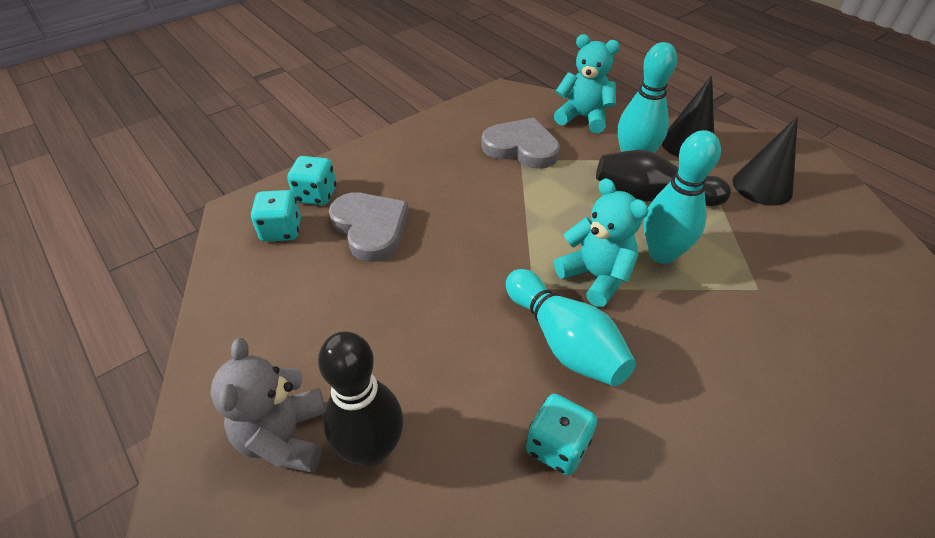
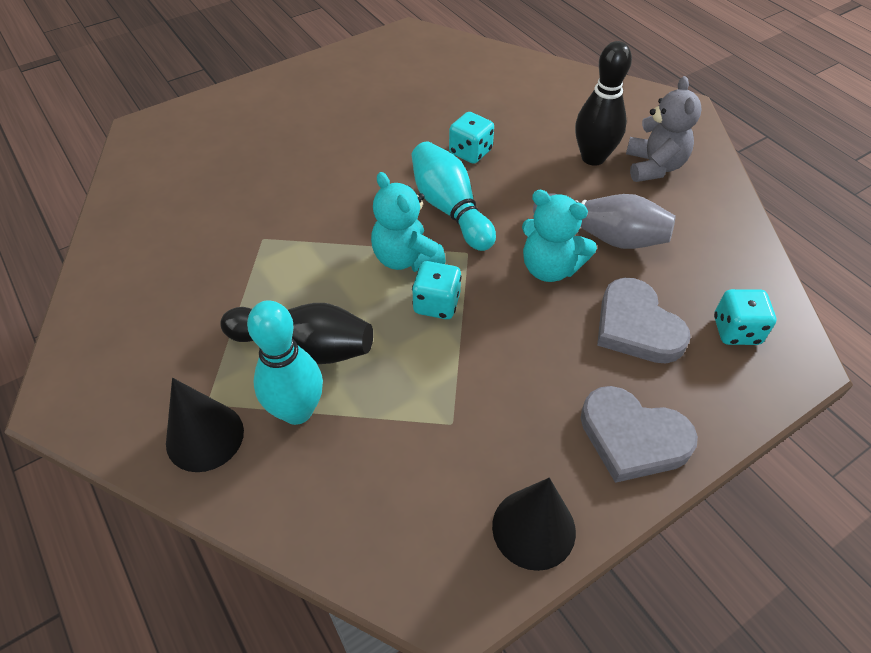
camera: 175 degrees left, 5 degrees up
turquoise dice [287,156,336,205] -> turquoise dice moved to [412,261,462,319]
grey heart [481,117,560,169] -> grey heart moved to [581,386,698,483]
turquoise teddy bear [554,34,620,133] -> turquoise teddy bear moved to [522,190,597,282]
turquoise bowling pin [644,130,721,264] -> none
black cone [733,116,798,206] -> black cone moved to [492,478,576,571]
none -> grey bowling pin [533,193,676,249]

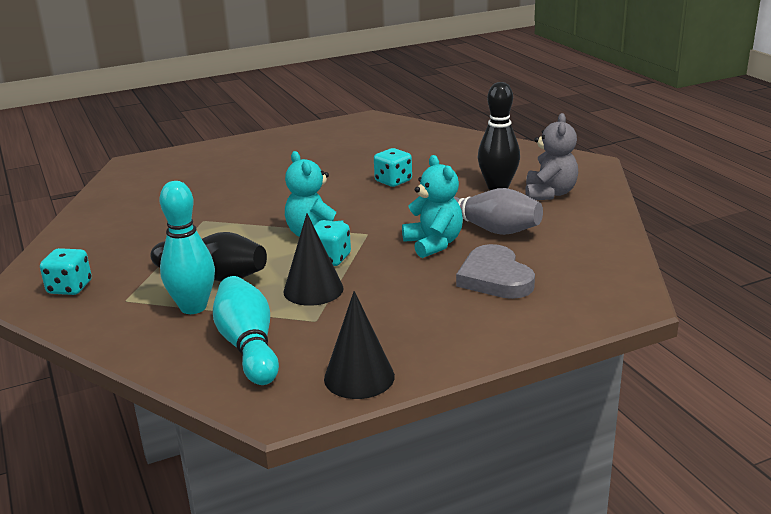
camera: 10 degrees right, 25 degrees down
black cone [166,378,244,472] -> black cone moved to [283,213,344,306]
turquoise bowling pin [411,141,496,251] -> turquoise bowling pin moved to [213,276,279,385]
turquoise teddy bear [522,190,597,282] -> turquoise teddy bear turned 150 degrees counterclockwise [402,155,463,258]
grey heart [581,386,698,483] -> none
turquoise dice [714,289,776,345] -> turquoise dice moved to [40,248,92,295]

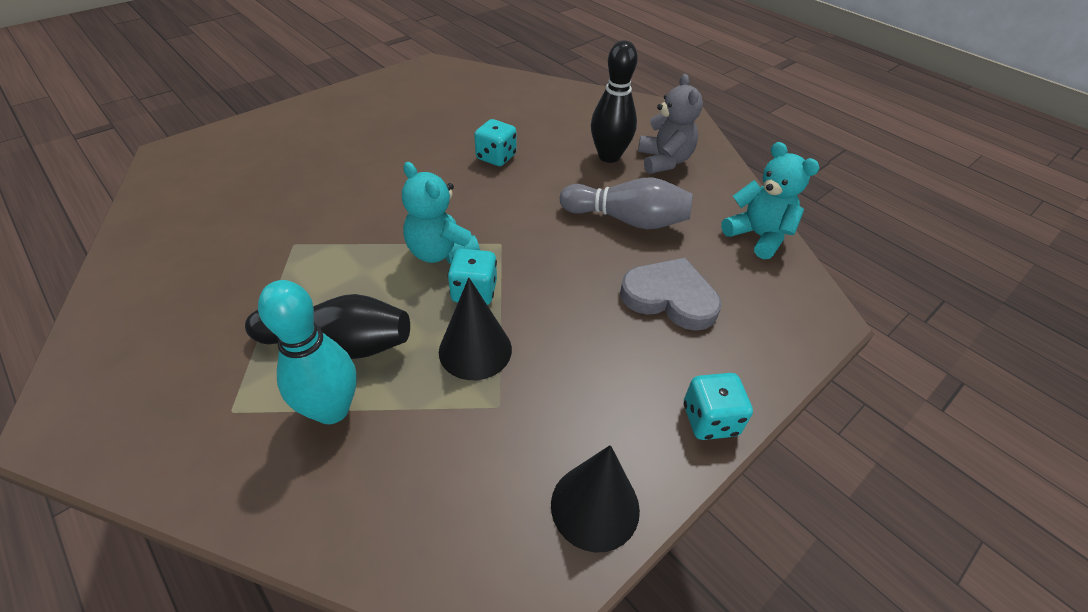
camera: 20 degrees left, 20 degrees up
turquoise dice [40,248,92,295] -> turquoise dice moved to [684,373,753,440]
turquoise bowling pin [213,276,279,385] -> none
turquoise teddy bear [402,155,463,258] -> turquoise teddy bear moved to [721,142,819,259]
grey heart [456,244,535,299] -> grey heart turned 150 degrees clockwise [620,258,721,331]

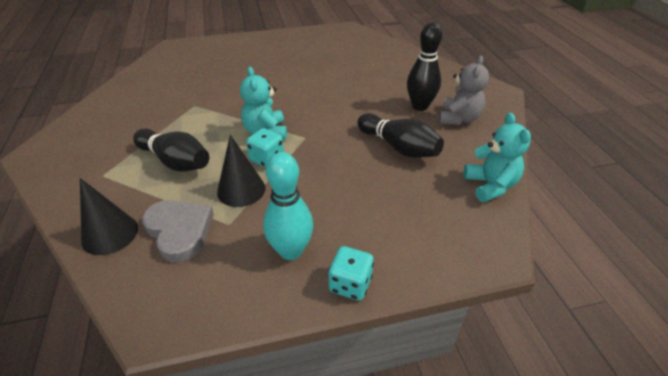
camera: 30 degrees right, 5 degrees down
turquoise bowling pin [258,280,357,424] -> turquoise bowling pin moved to [263,152,313,260]
turquoise dice [474,119,517,166] -> none
black cone [551,445,640,552] -> black cone moved to [80,178,138,255]
grey bowling pin [560,177,693,229] -> black bowling pin [357,113,444,158]
grey heart [620,258,721,331] -> grey heart moved to [142,200,214,262]

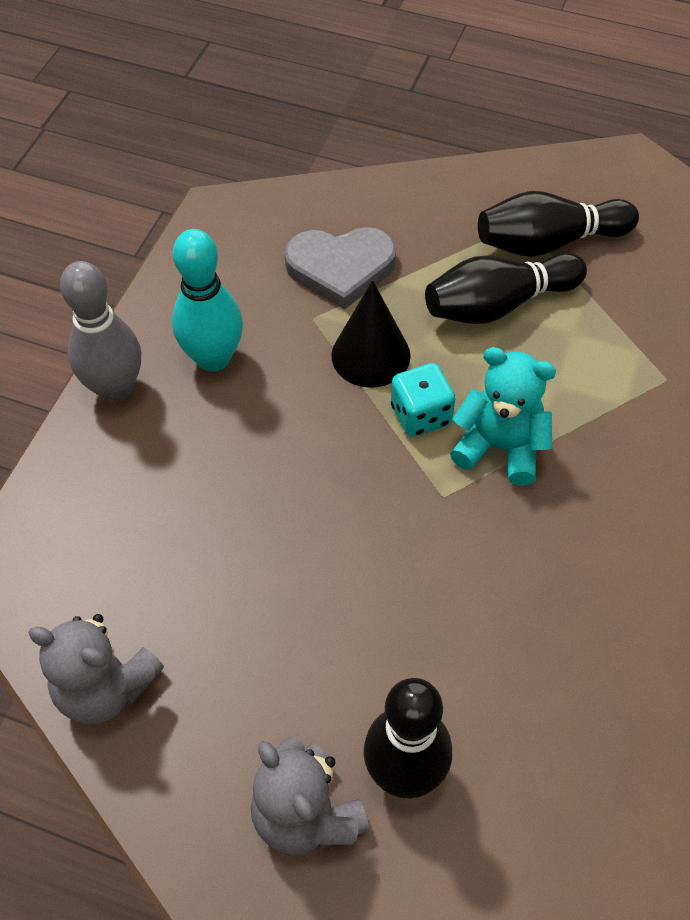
camera: 125 degrees right, 15 degrees up
black cone [80,178,138,255] -> none
turquoise dice [328,246,374,300] -> grey bowling pin [60,261,141,403]
black bowling pin [357,113,444,158] -> black bowling pin moved to [478,191,639,257]
turquoise teddy bear [463,113,531,202] -> grey teddy bear [28,614,164,724]

